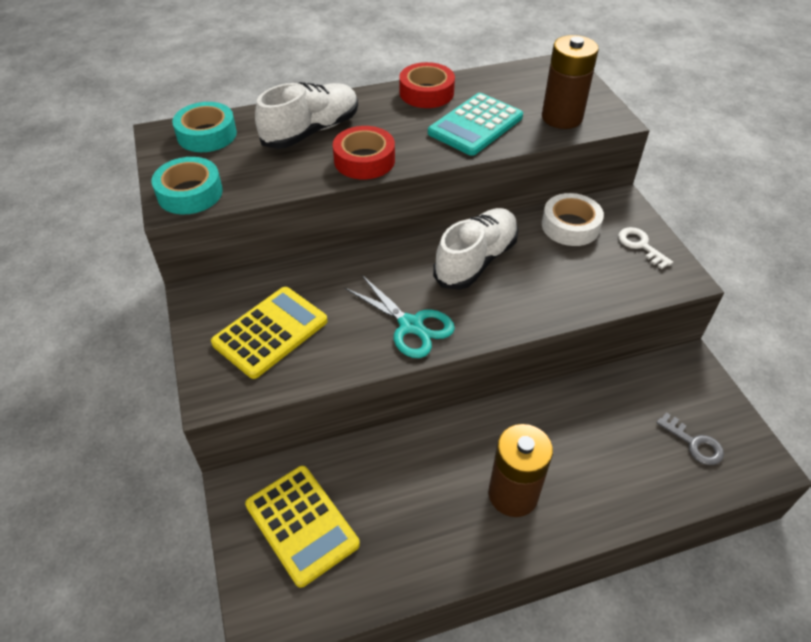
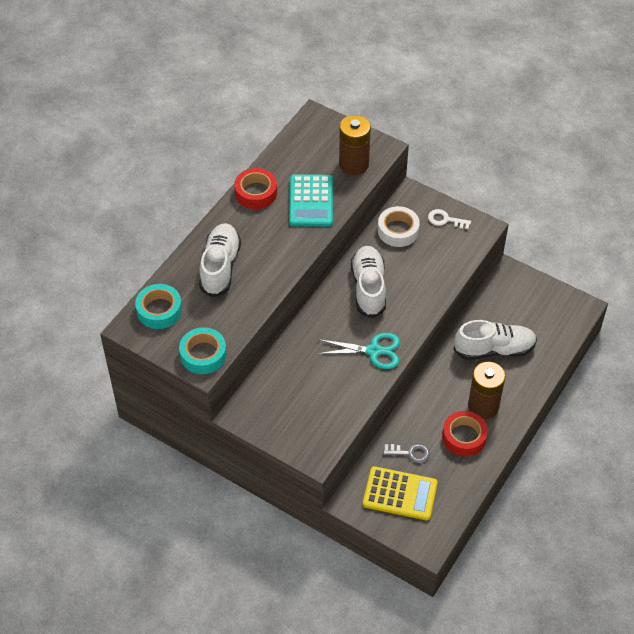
camera: 40 degrees left, 5 degrees up
yellow calculator [211,287,328,379] -> none
red tape [333,126,395,179] -> red tape moved to [442,411,488,456]
grey key [656,412,724,465] -> grey key moved to [383,443,430,463]
none -> white shoe [453,320,537,360]

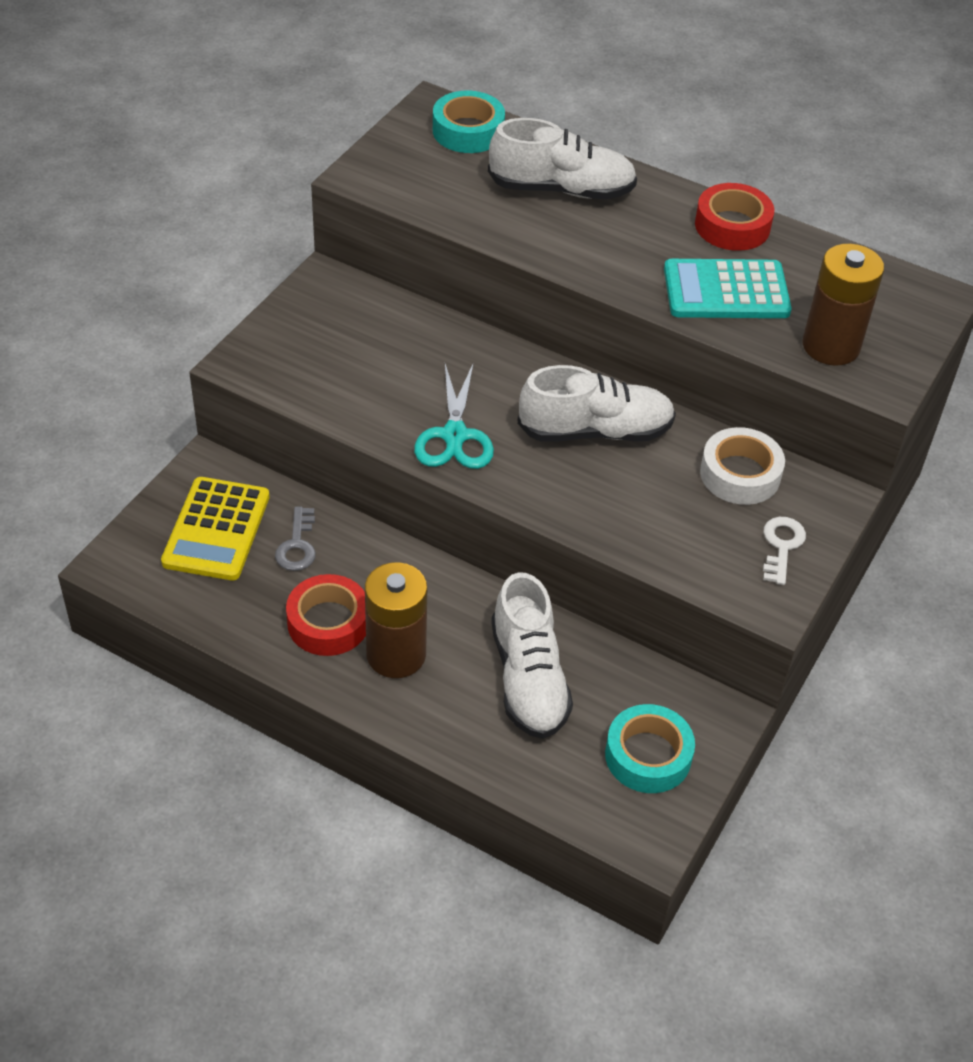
camera: 85 degrees right, 5 degrees down
turquoise tape [179,327,227,374] -> turquoise tape moved to [605,704,695,793]

